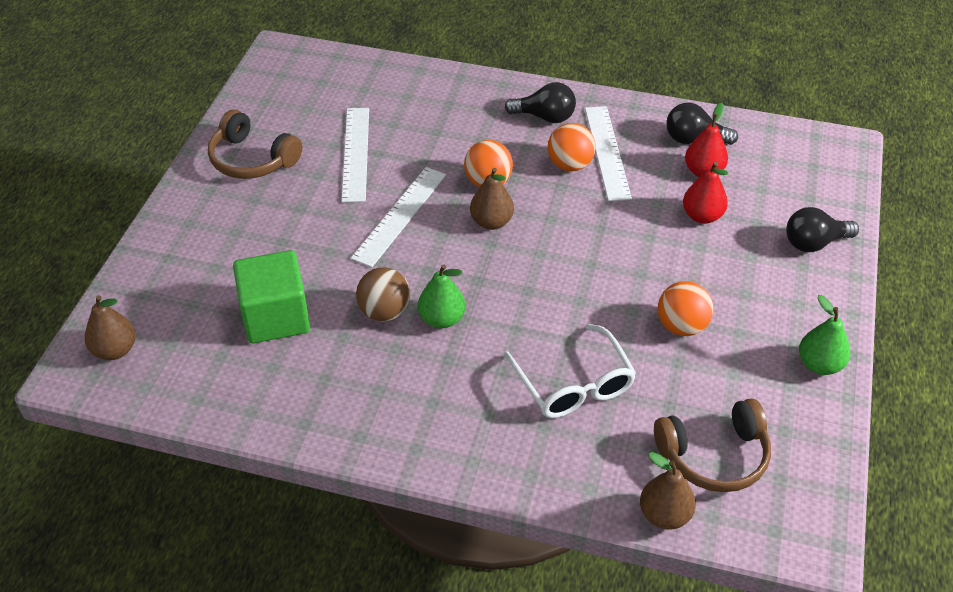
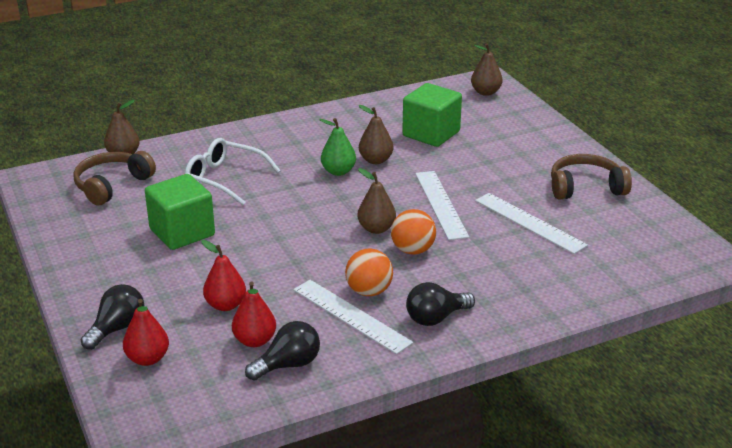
camera: 140 degrees right, 15 degrees down
brown ball [356,267,411,322] -> brown pear [359,105,393,164]
orange ball [658,281,713,336] -> green cube [145,174,215,250]
green pear [799,295,850,375] -> none
none -> red pear [123,299,169,366]

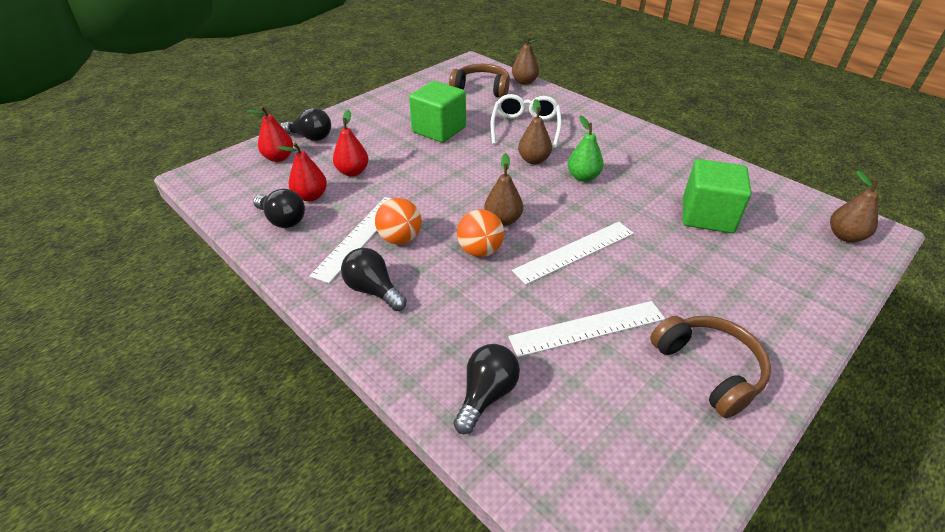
camera: 70 degrees right, 10 degrees up
brown pear [359,105,393,164] -> brown pear moved to [518,99,552,164]
white ruler [475,193,588,254] -> white ruler turned 45 degrees clockwise [508,301,665,357]
none -> black light bulb [453,344,520,434]

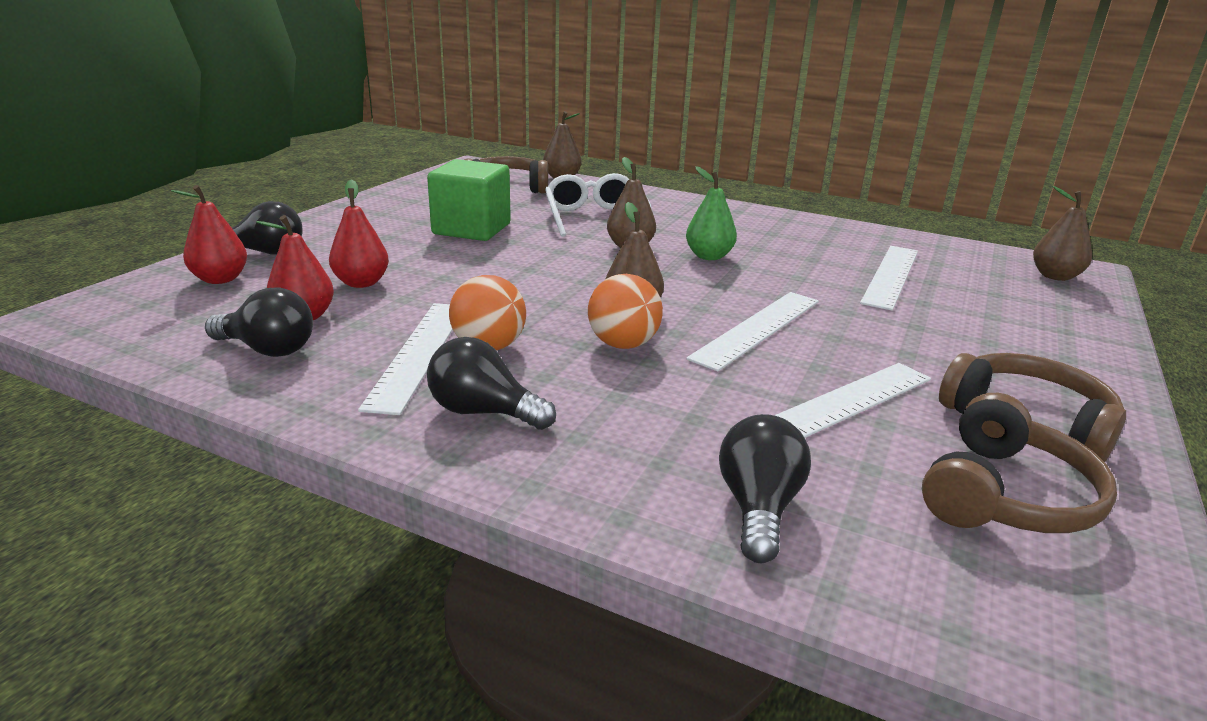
camera: 20 degrees left, 15 degrees down
green cube [683,159,752,233] -> white ruler [860,246,918,311]
none -> brown headphones [922,393,1117,533]

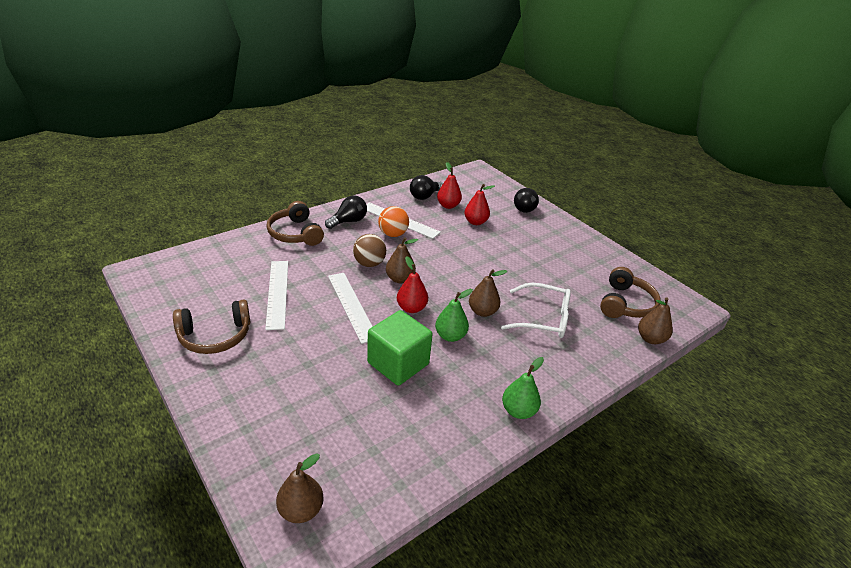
camera: 115 degrees right, 10 degrees up
red pear [171,185,247,284] -> red pear moved to [397,256,428,313]
green cube [427,159,511,241] -> green cube moved to [367,310,433,386]
orange ball [588,274,663,349] -> brown ball [353,234,386,267]
black light bulb [719,414,811,563] -> none
white ruler [860,246,918,311] -> none
brown headphones [922,393,1117,533] -> brown headphones moved to [267,201,324,246]
none -> green pear [502,357,544,419]

